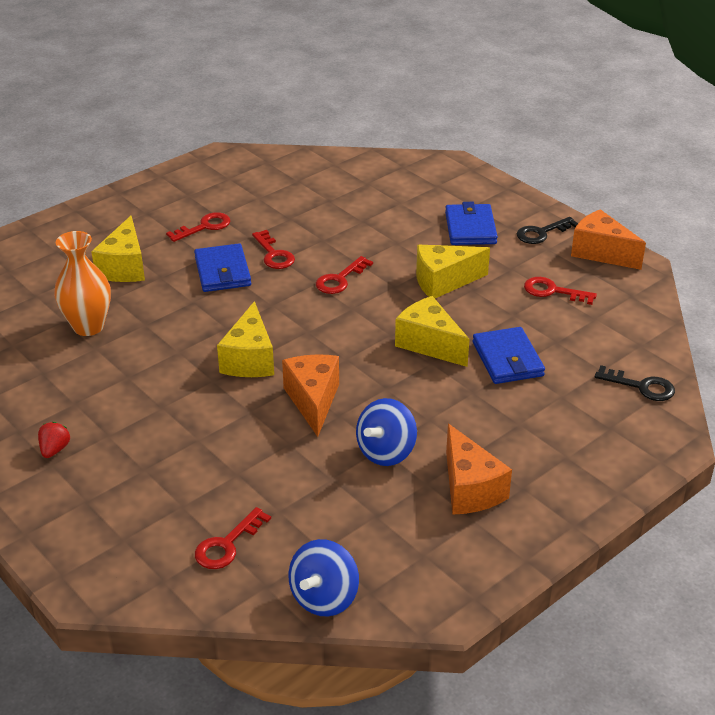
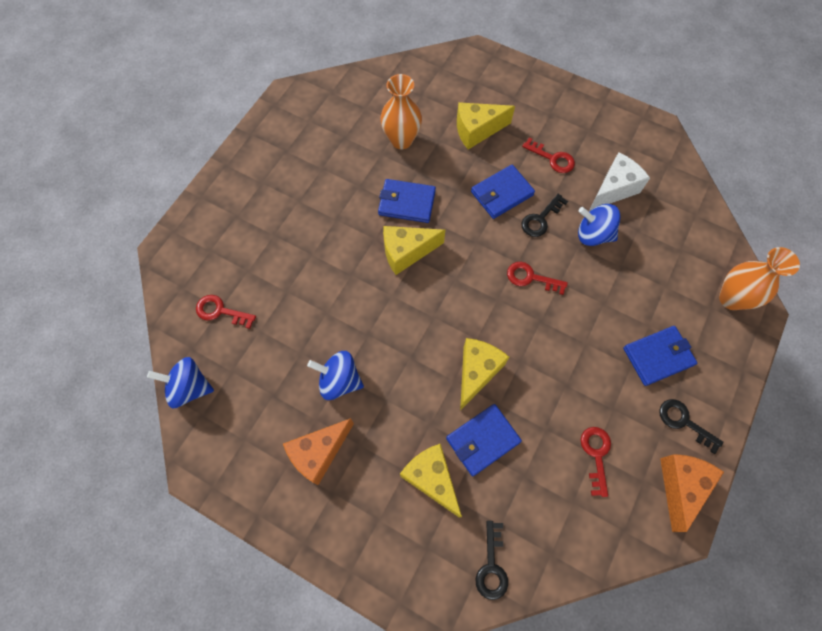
camera: 70 degrees right, 30 degrees up
red strawberry [38,422,70,458] -> none
red key [252,230,295,269] -> black key [521,194,568,237]
orange cheese [282,355,339,437] -> none
yellow cheese [416,245,490,298] -> yellow cheese moved to [400,444,462,518]
none -> blue wallet [378,179,436,223]
none -> blue spinning top [578,204,621,246]
none -> white cheese [589,152,650,211]
none -> orange vase [719,247,800,310]

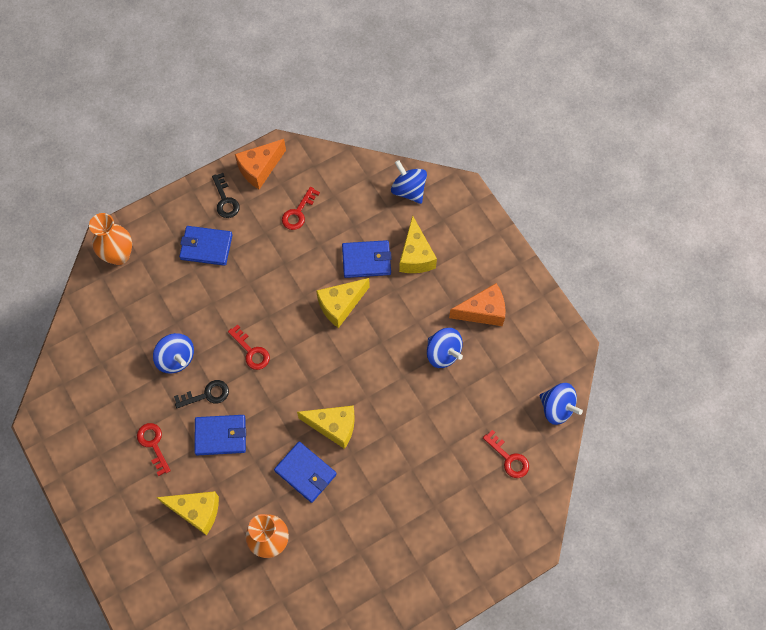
camera: 150 degrees left, 0 degrees up
black key [476,521,508,600] -> blue spinning top [391,160,427,204]
white cheese [589,152,650,211] -> none

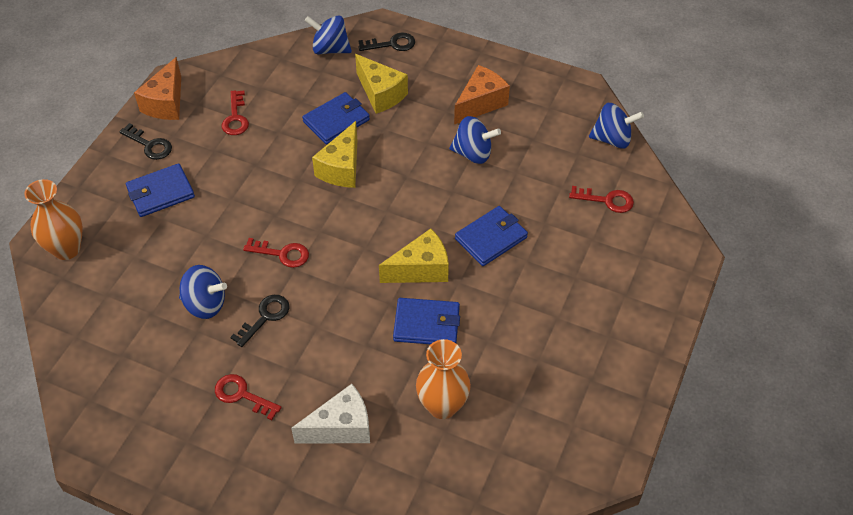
camera: 35 degrees left, 15 degrees down
yellow cheese [156,491,219,535] -> white cheese [291,384,370,444]
blue wallet [194,415,246,455] -> blue wallet moved to [455,206,528,266]
none -> black key [358,33,415,51]

